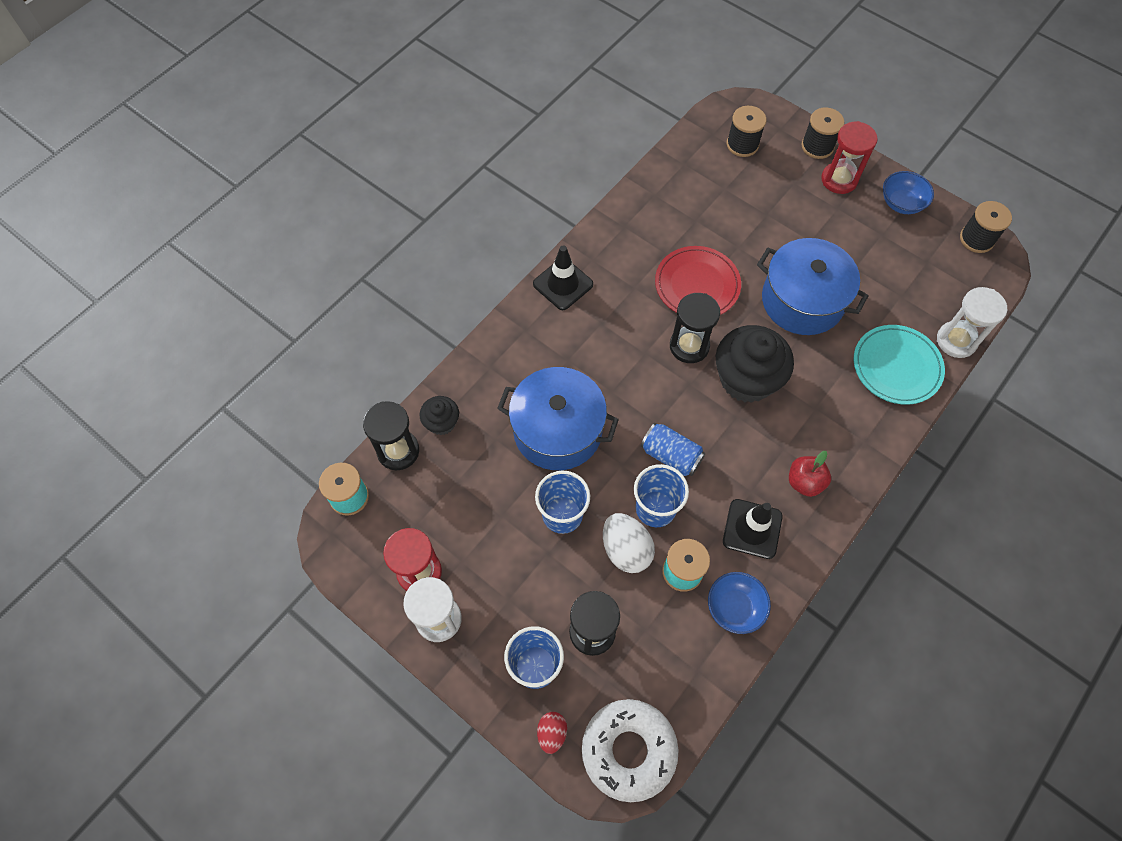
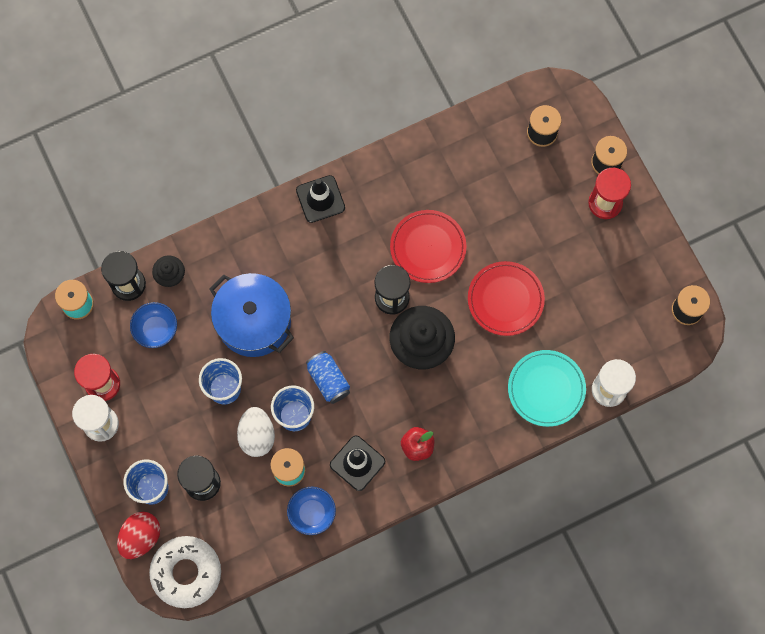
camera: 25 degrees right, 10 degrees up
red egg [537,712,567,754] -> red egg [117,512,161,559], size x1.70
blue pot [757,238,868,335] -> red plate [468,261,545,336]
blue bowl [883,171,934,214] -> blue bowl moved to [130,302,177,348]

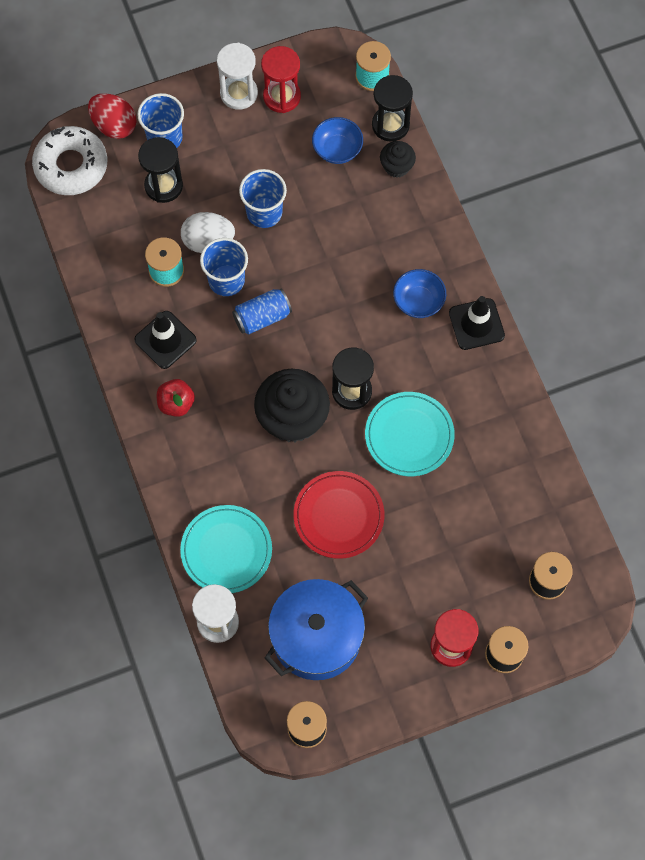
camera: 95 degrees right, 5 degrees down
blue pot [210,273,294,357] -> blue pot moved to [265,579,368,680]
blue bowl [287,487,336,535] -> blue bowl moved to [393,269,446,318]
red plate [390,210,467,283] -> turquoise plate [365,392,455,476]

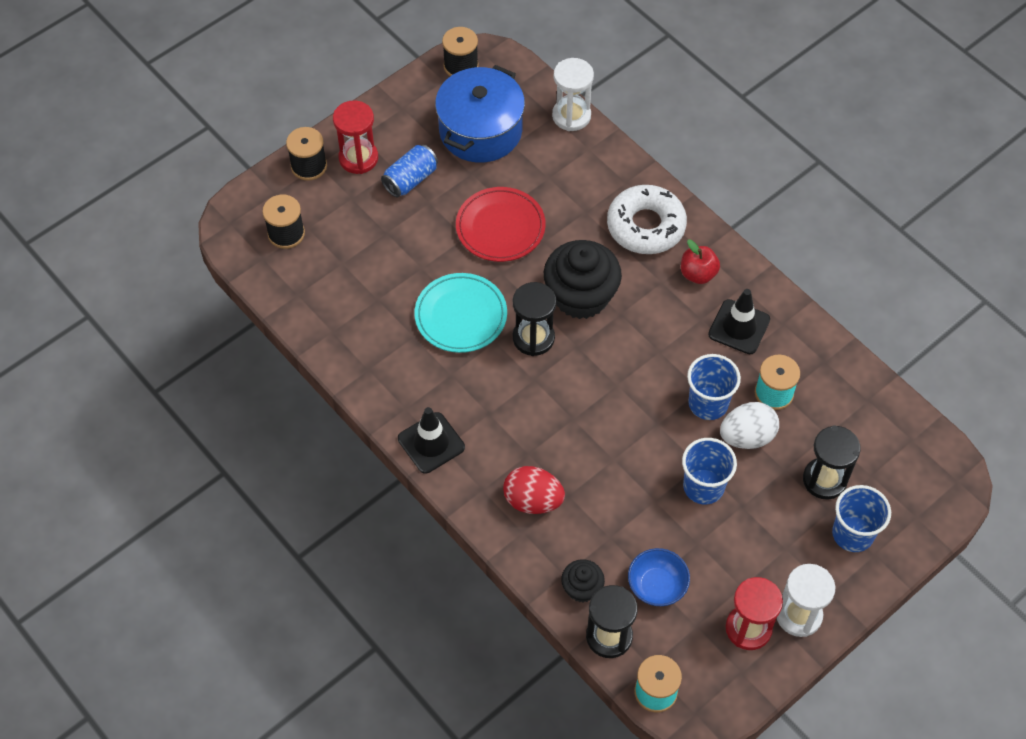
camera: 160 degrees right, 10 degrees down
white donut [32,126,107,195] -> white donut moved to [607,185,687,254]
red egg [88,93,137,139] -> red egg moved to [503,466,565,514]
turquoise plate [180,505,272,593] -> none
blue can [232,289,292,334] -> blue can moved to [381,145,438,198]
blue bowl [393,269,446,318] -> none

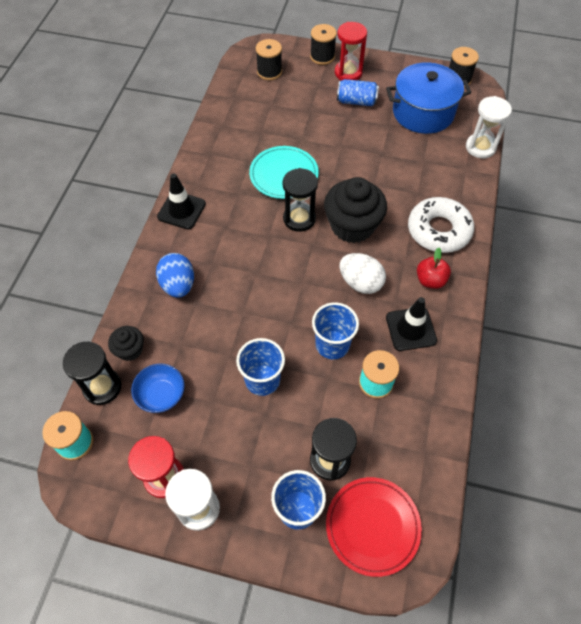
camera: 55 degrees right, 0 degrees up
red plate [456,187,546,262] -> red plate moved to [326,477,422,577]
red egg [503,466,565,514] -> blue egg [156,253,194,298]
white egg [720,402,779,449] -> white egg moved to [340,253,386,294]

